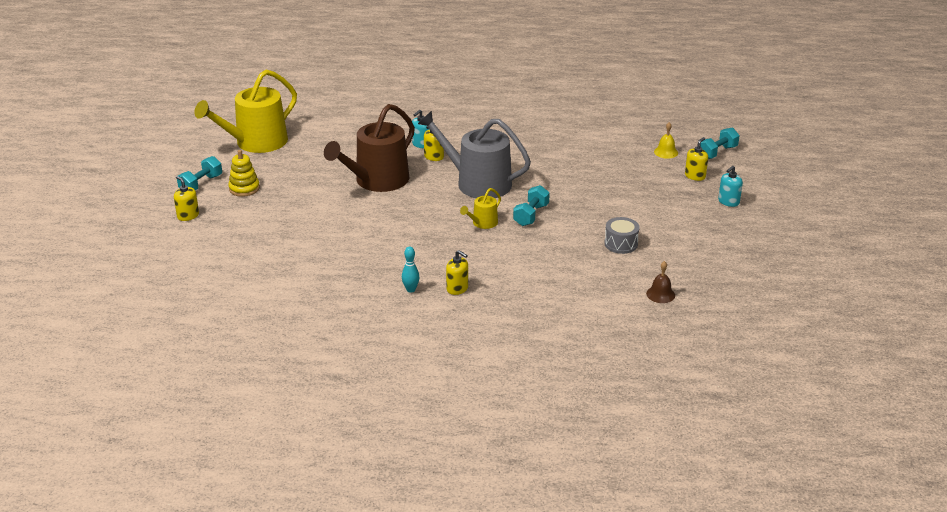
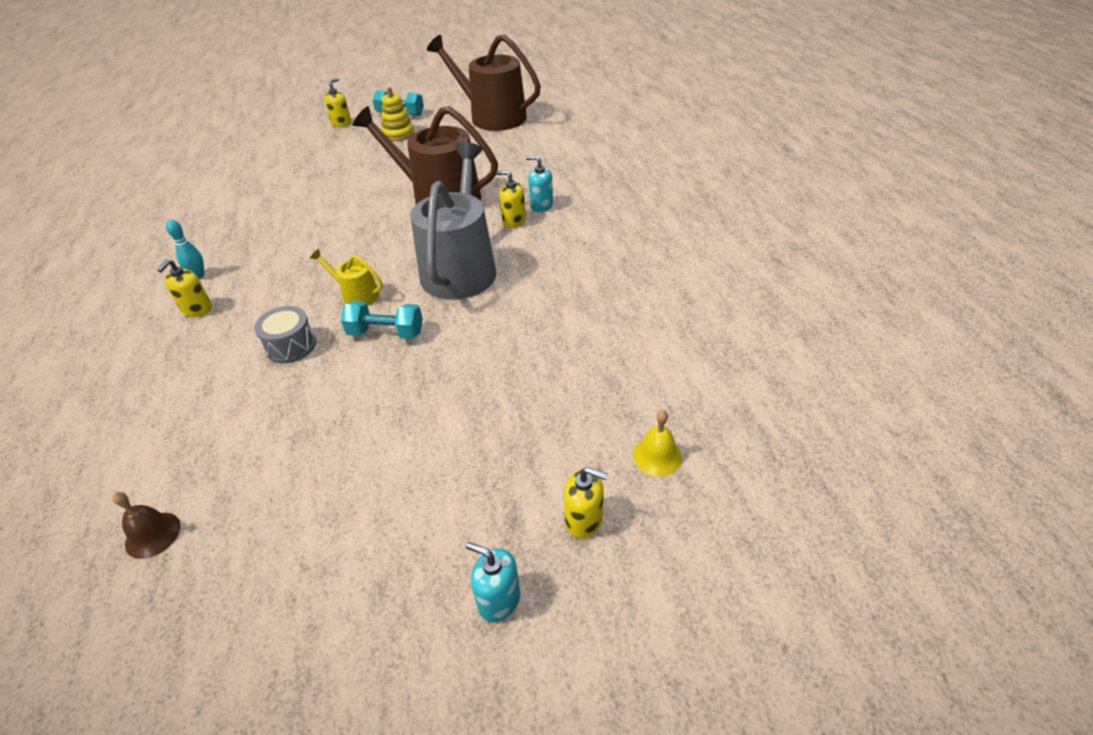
camera: 75 degrees right, 10 degrees up
yellow watering can [194,70,297,153] -> brown watering can [427,34,541,131]
grey drum [604,217,640,254] -> grey drum moved to [254,306,316,364]
turquoise dumbbell [700,128,740,159] -> none

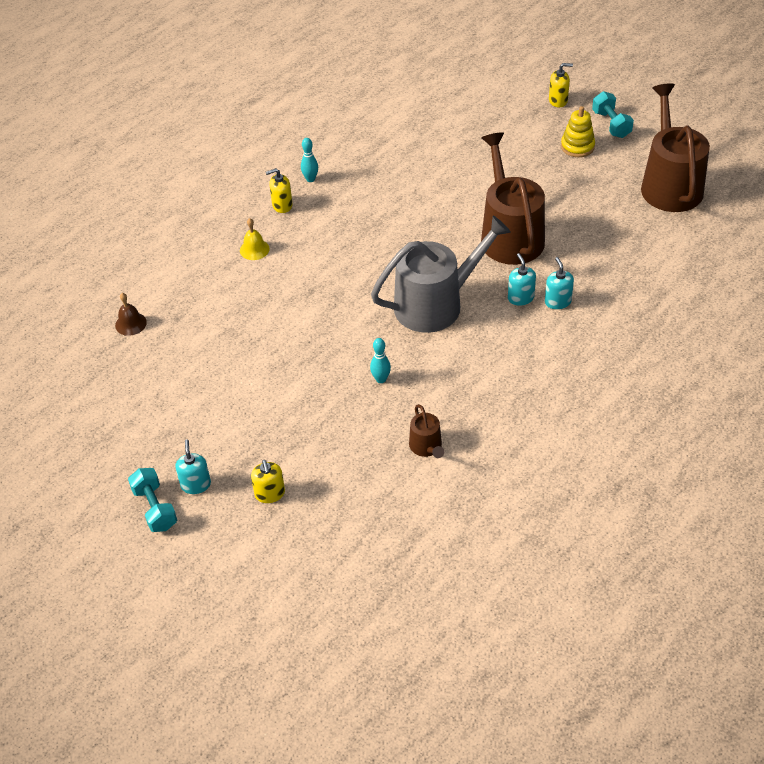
camera: 55 degrees right, 5 degrees up
grey drum [254,306,316,364] -> none
yellow watering can [310,249,383,306] -> none
turquoise dumbbell [341,301,423,339] -> turquoise dumbbell moved to [128,468,177,532]
yellow soap dispenser [496,171,526,228] -> turquoise soap dispenser [508,253,536,306]
yellow bell [633,410,682,476] -> yellow bell moved to [240,218,270,260]
none -> turquoise bowling pin [370,338,391,383]
none -> brown watering can [409,404,444,458]

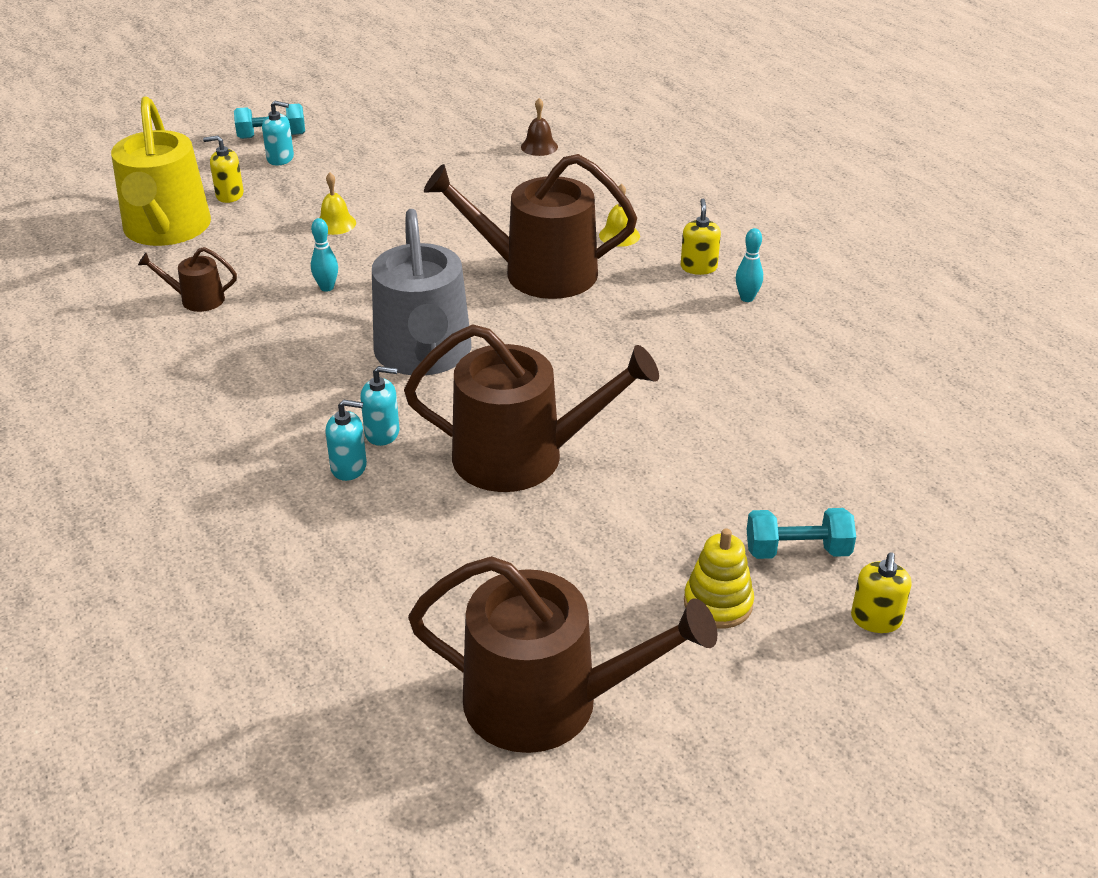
camera: 105 degrees right, 10 degrees down
turquoise dumbbell [592,91,634,138] -> turquoise dumbbell moved to [747,508,856,559]
none -> yellow watering can [111,97,211,246]
none -> yellow bell [320,173,356,235]
none -> brown watering can [424,154,637,299]

